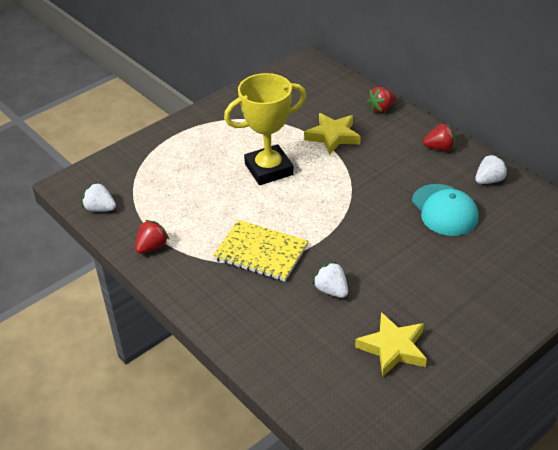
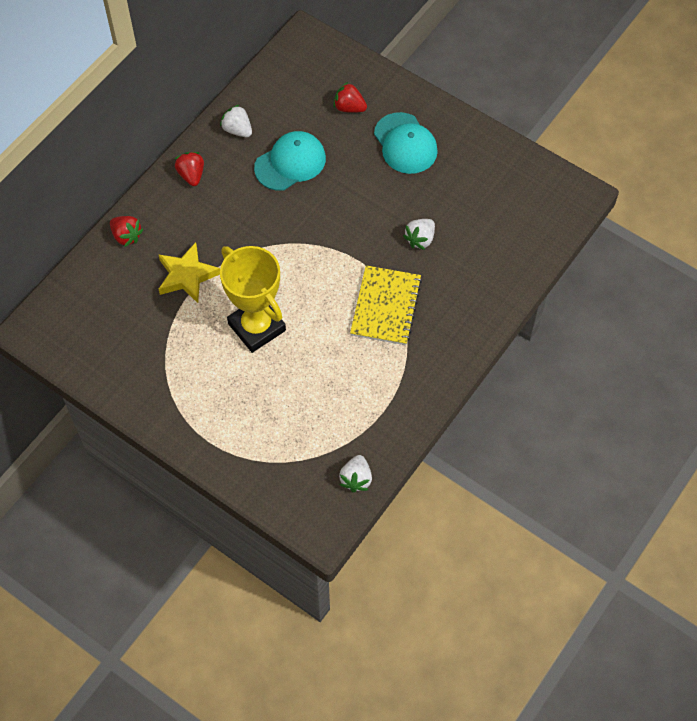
camera: 105 degrees left, 20 degrees up
red strawberry [135,220,169,254] -> red strawberry moved to [333,82,367,113]
yellow star [355,312,427,377] -> none
none -> turquoise cap [374,112,438,174]

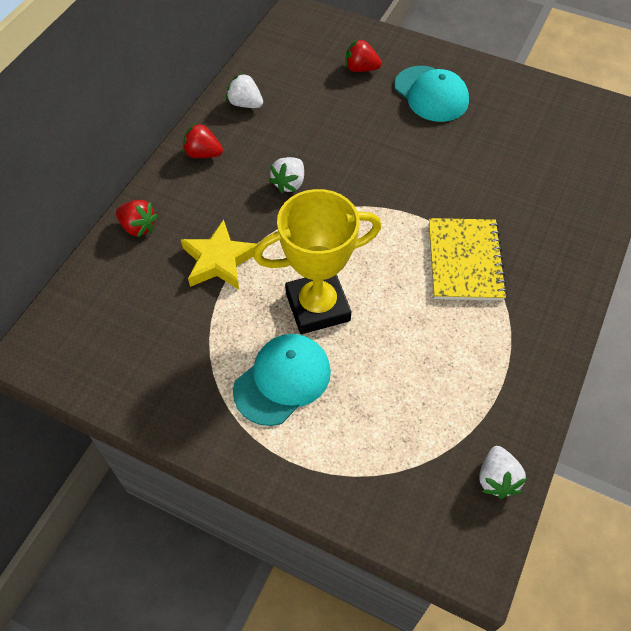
camera: 10 degrees left, 5 degrees down
red strawberry [175,152,204,186] -> red strawberry turned 45 degrees counterclockwise [183,122,223,158]
yellow trophy [220,246,286,353] -> yellow trophy turned 60 degrees counterclockwise [253,189,381,334]
turquoise cap [254,131,326,191] -> turquoise cap moved to [233,334,331,426]
white strawberry [403,219,435,250] -> white strawberry moved to [269,157,304,193]

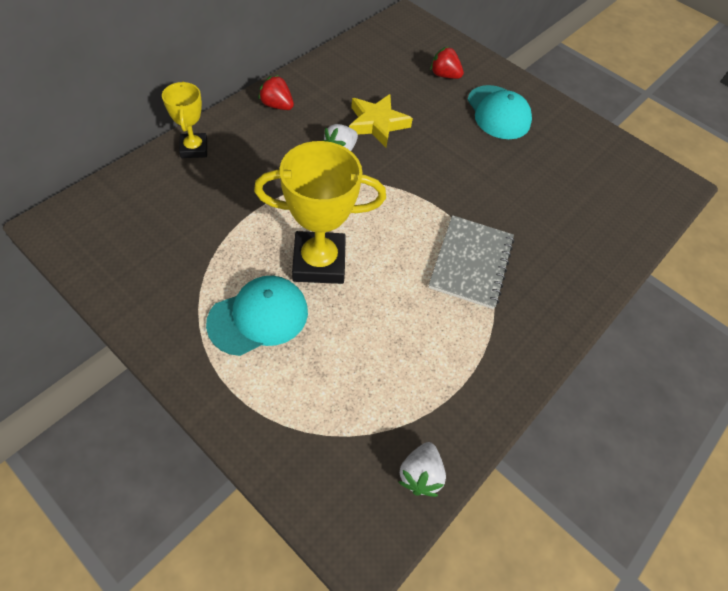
camera: 10 degrees right, 0 degrees up
red strawberry [116,200,158,237] -> yellow trophy [162,81,207,158]
yellow star [181,220,258,289] -> yellow star moved to [349,94,413,147]
white strawberry [226,73,263,108] -> none
yellow notebook [429,218,507,301] -> grey notebook [428,215,514,309]

